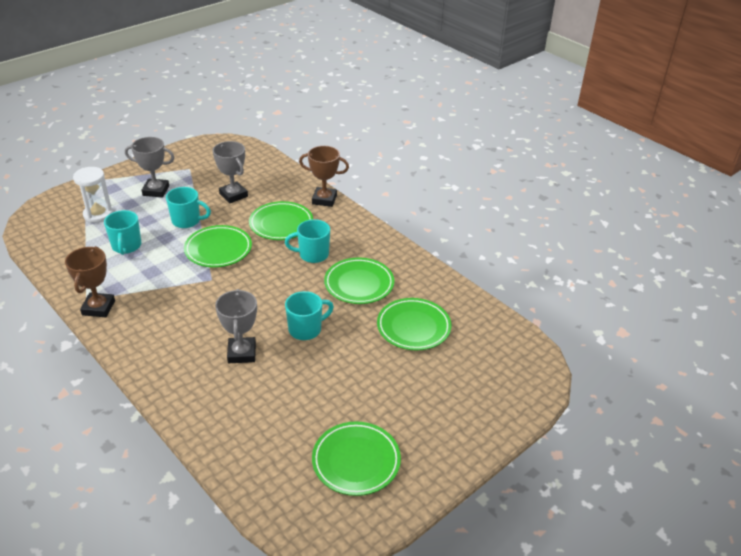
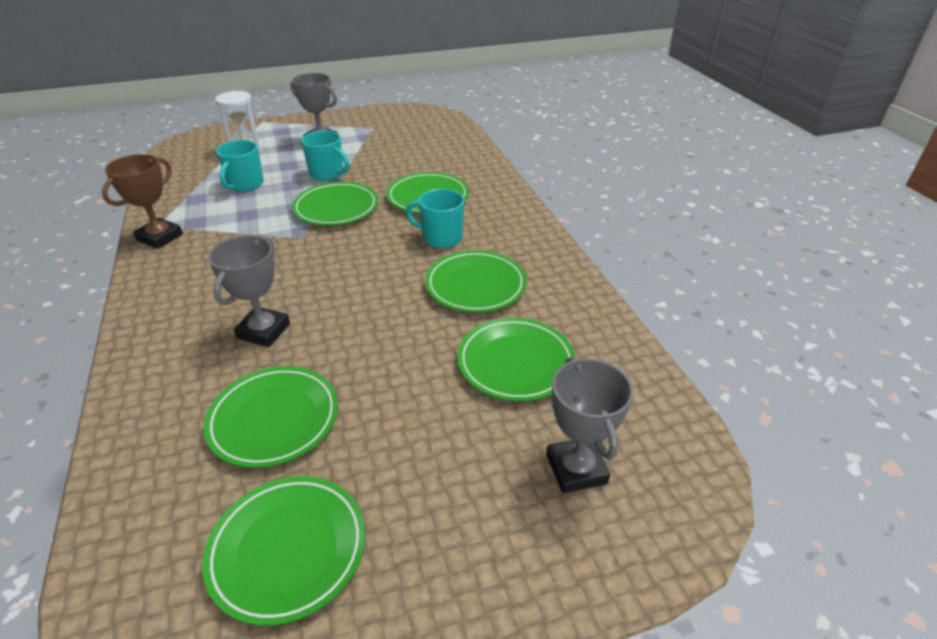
camera: 25 degrees right, 0 degrees up
grey trophy [213,141,248,203] -> grey trophy moved to [546,356,634,493]
turquoise mug [285,291,334,340] -> none
brown trophy [299,146,349,207] -> none
none -> green plate [204,366,338,468]

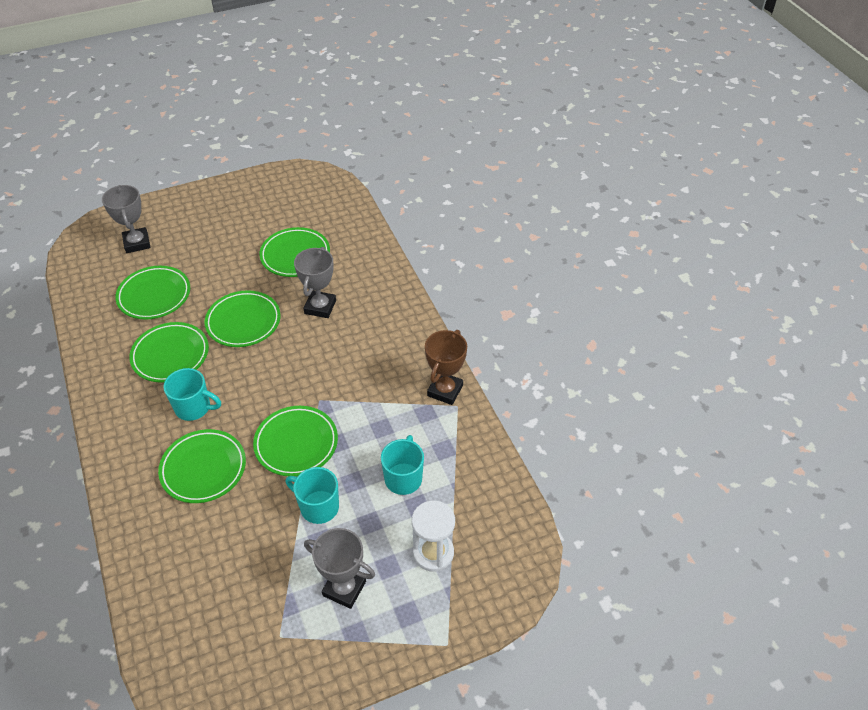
camera: 175 degrees right, 10 degrees up
green plate [202,476,365,626] -> green plate moved to [204,290,281,347]

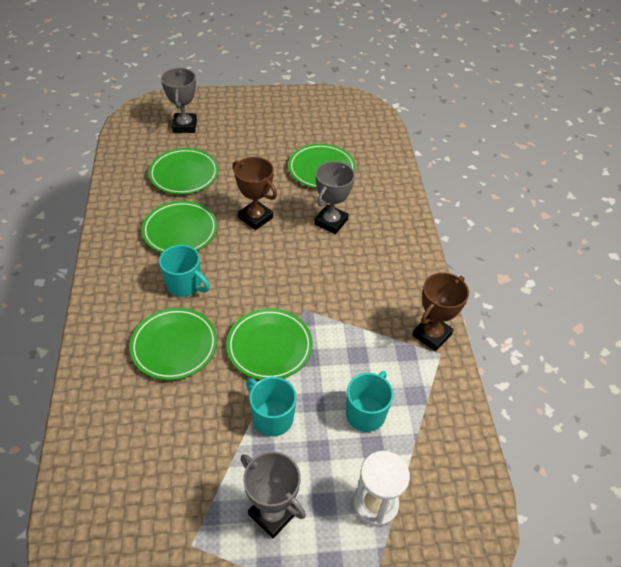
camera: 15 degrees right, 0 degrees up
green plate [204,290,281,347] -> brown trophy [232,157,277,230]

